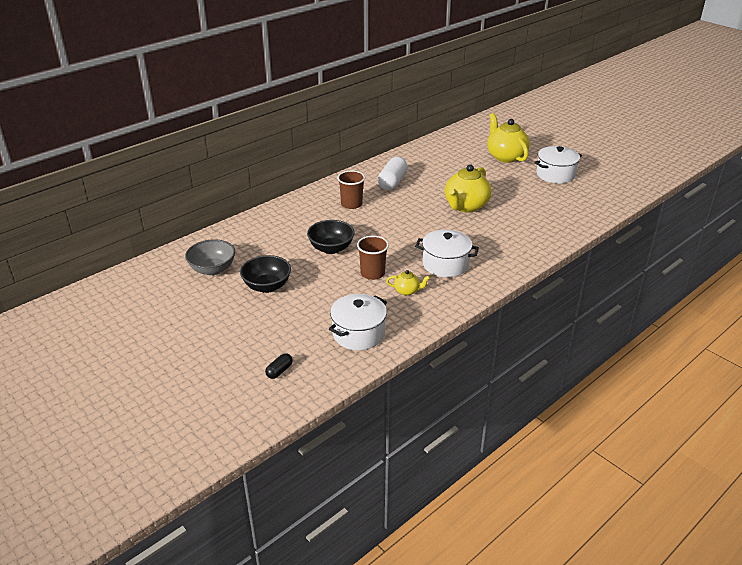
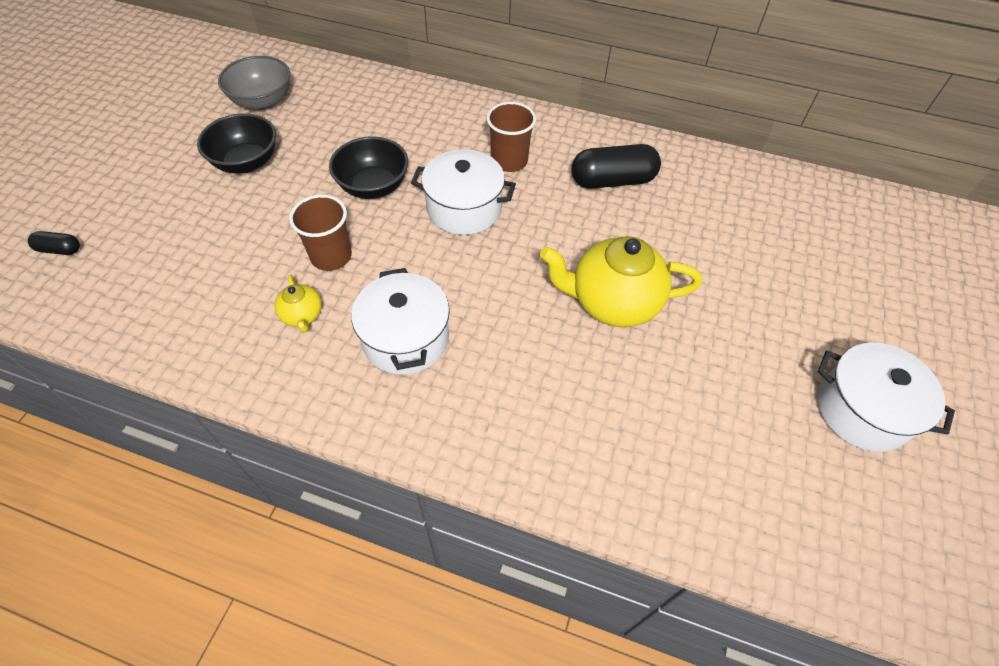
camera: 60 degrees right, 20 degrees up
white pot [329,294,387,350] -> white pot moved to [411,149,516,235]
white capsule [378,157,408,190] -> black capsule [571,144,661,189]
yellow teapot [487,113,530,163] -> none

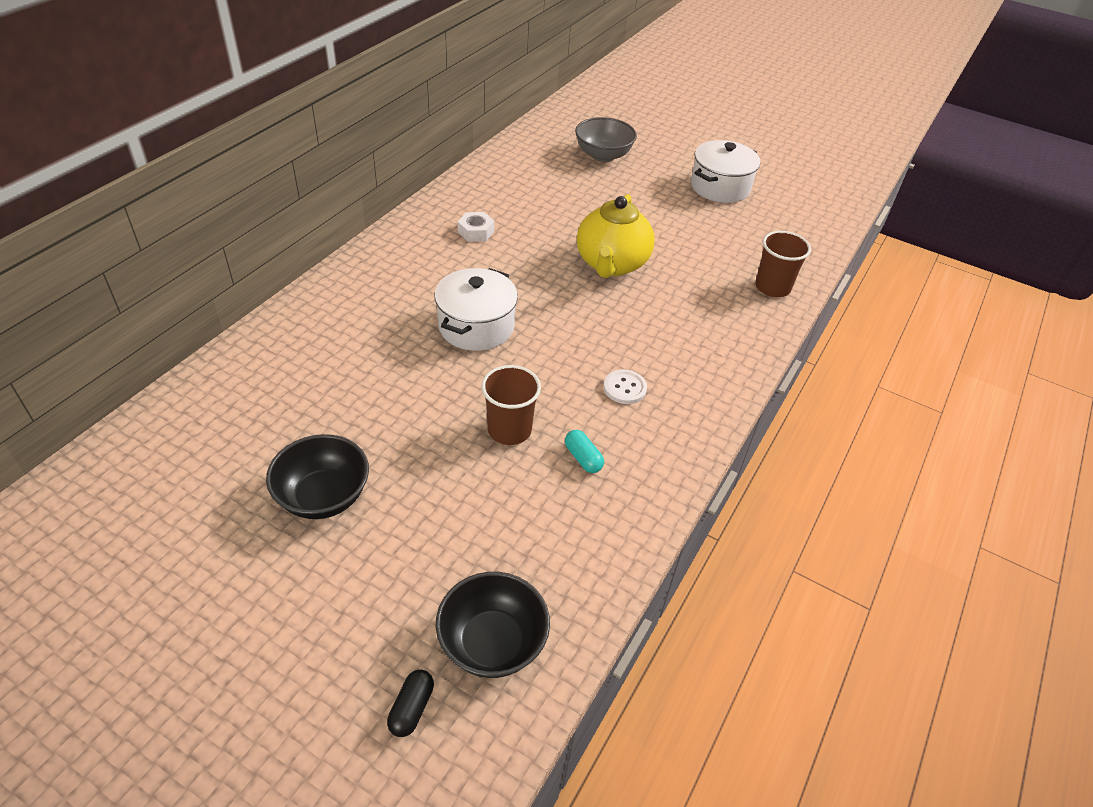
camera: 80 degrees left, 10 degrees down
grey bowl [218,56,290,110] -> grey bowl moved to [575,117,637,162]
yellow teapot [274,274,322,333] -> turquoise capsule [565,430,604,473]
black bowl [329,136,408,199] -> black bowl moved to [436,572,550,678]
white pot [351,268,450,375] -> white button [604,370,647,404]
brown cup [487,102,536,172] -> brown cup moved to [755,231,811,297]
black capsule [571,144,661,189] -> white nut [458,212,494,242]

